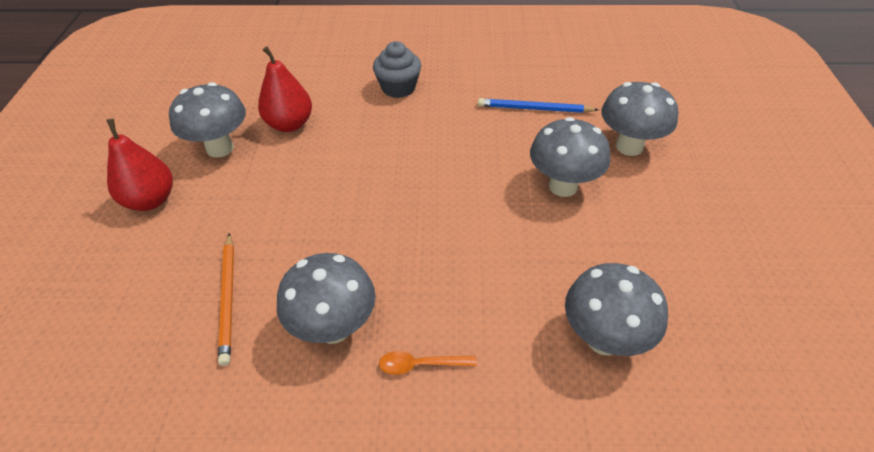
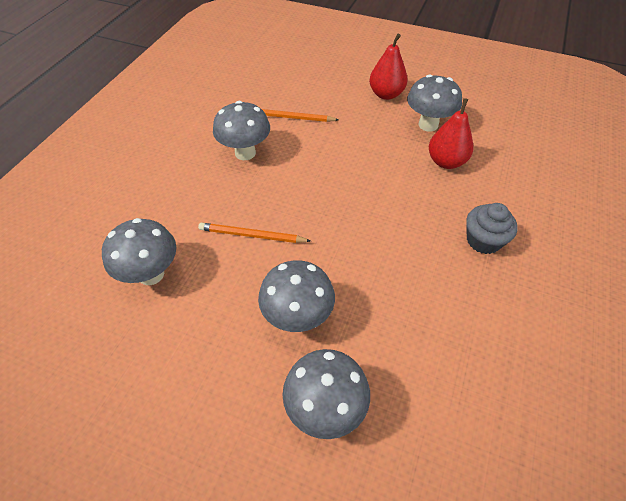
camera: 110 degrees right, 5 degrees up
orange spoon [379,351,477,375] -> none
blue pencil [478,98,599,113] -> none
none -> orange pencil [198,223,311,243]

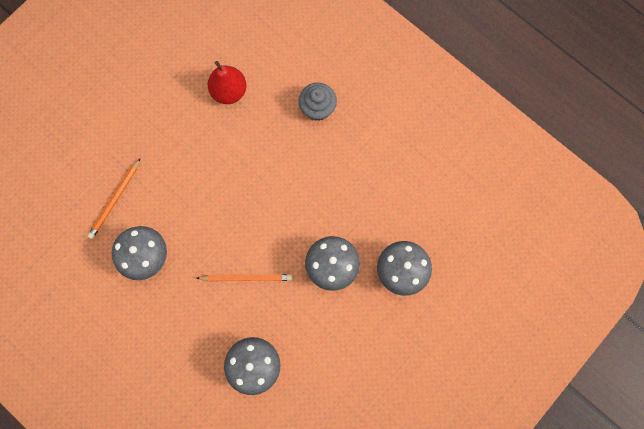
camera: 70 degrees left, 25 degrees up
orange pencil [198,223,311,243] -> orange pencil turned 120 degrees counterclockwise [196,274,292,281]
red pear [369,34,408,100] -> none
grey mushroom [407,74,462,132] -> none

